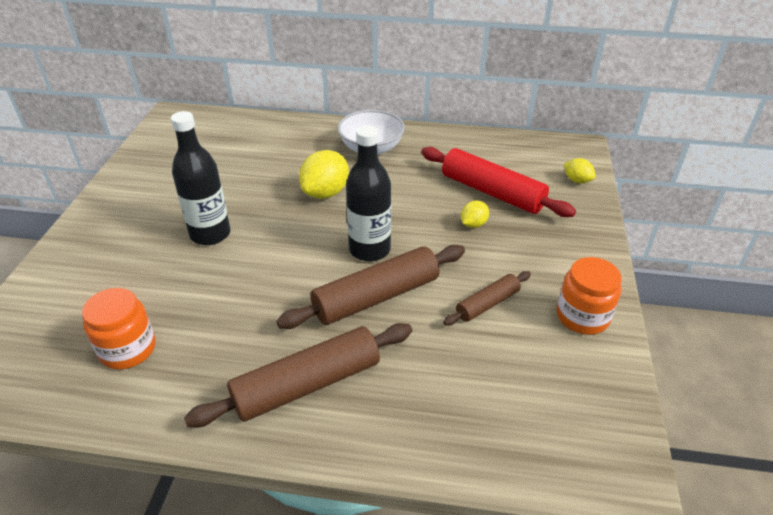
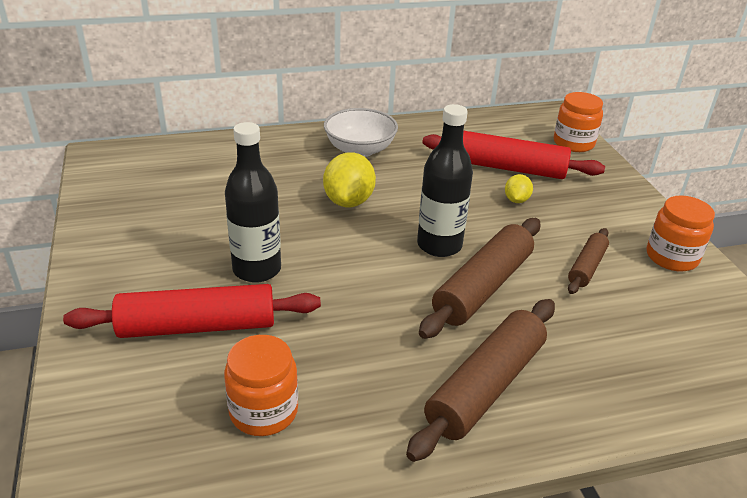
camera: 25 degrees left, 5 degrees down
yellow lemon [564,158,596,183] -> orange jar [554,92,603,152]
none -> red rolling pin [63,284,321,338]

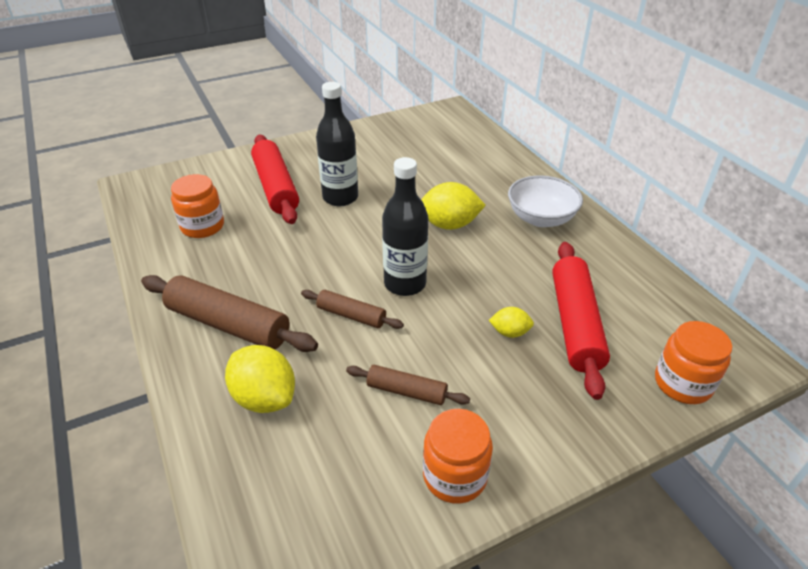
camera: 80 degrees right, 5 degrees up
brown rolling pin [419,218,540,339] -> brown rolling pin [301,290,404,329], size x0.55
none -> yellow lemon [225,345,295,413]

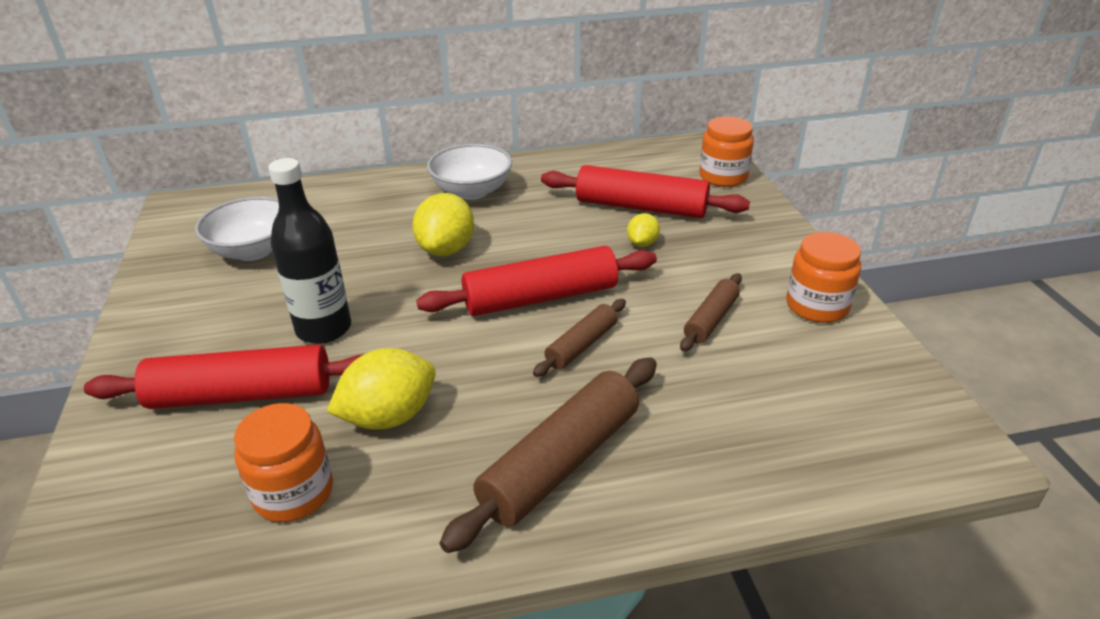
camera: 75 degrees left, 5 degrees down
yellow lemon [225,345,295,413] -> yellow lemon moved to [327,348,436,430]
black bottle [382,157,428,296] -> red rolling pin [416,246,657,316]
none -> white bowl [195,196,279,261]

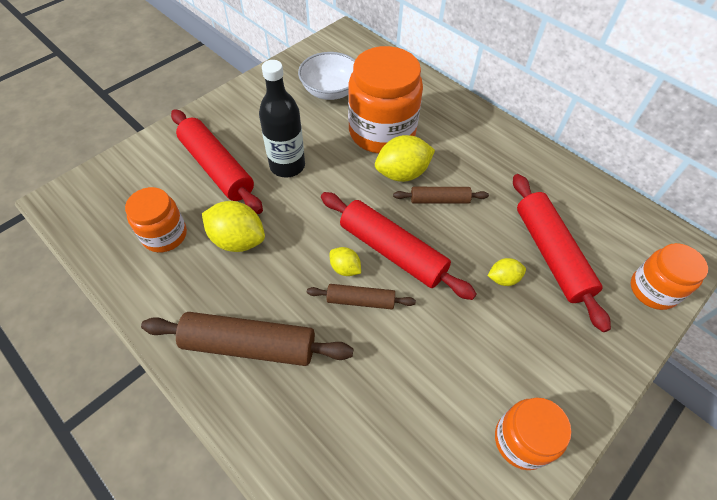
camera: 55 degrees right, 20 degrees up
white bowl [427,144,512,200] -> none
brown rolling pin [680,273,742,352] -> brown rolling pin moved to [393,187,489,204]
none -> yellow lemon [330,247,361,276]
none -> orange jar [348,46,423,153]

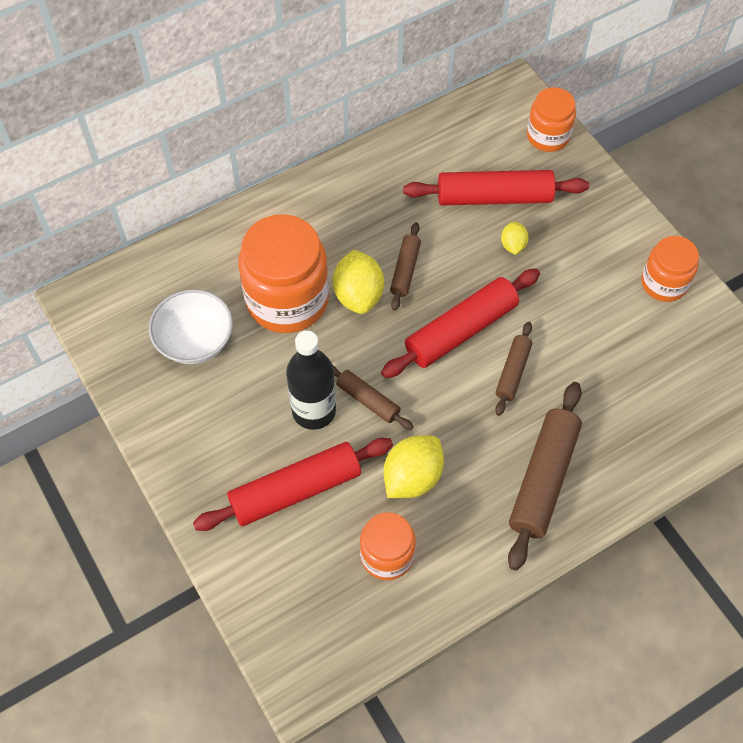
camera: 75 degrees left, 5 degrees up
yellow lemon [330,247,361,276] -> none
none -> brown rolling pin [333,365,413,430]

